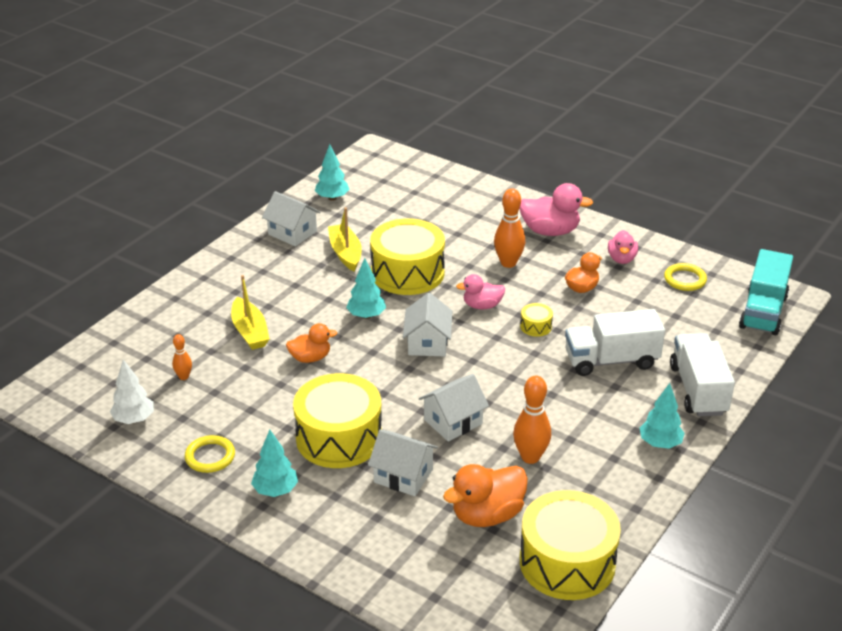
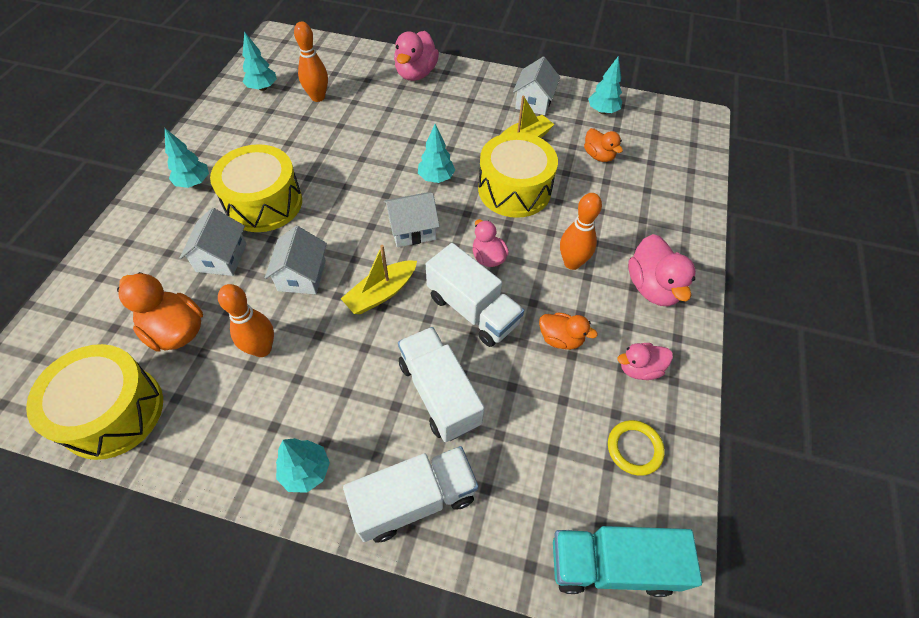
camera: 70 degrees right, 20 degrees up
white tree [110,359,154,424] -> turquoise tree [242,31,277,91]
orange bowling pin [172,334,192,380] -> orange bowling pin [294,21,328,102], size x1.81
yellow ring [185,435,235,473] -> none
yellow boat [231,275,270,350] -> yellow boat moved to [341,245,417,314]
orange duck [286,323,337,363] -> orange duck moved to [584,128,623,162]
white house [419,374,489,442] -> white house turned 60 degrees clockwise [265,226,327,294]
yellow drum [520,303,553,337] -> white truck [426,243,524,347]
none -> pink duck [394,31,439,81]

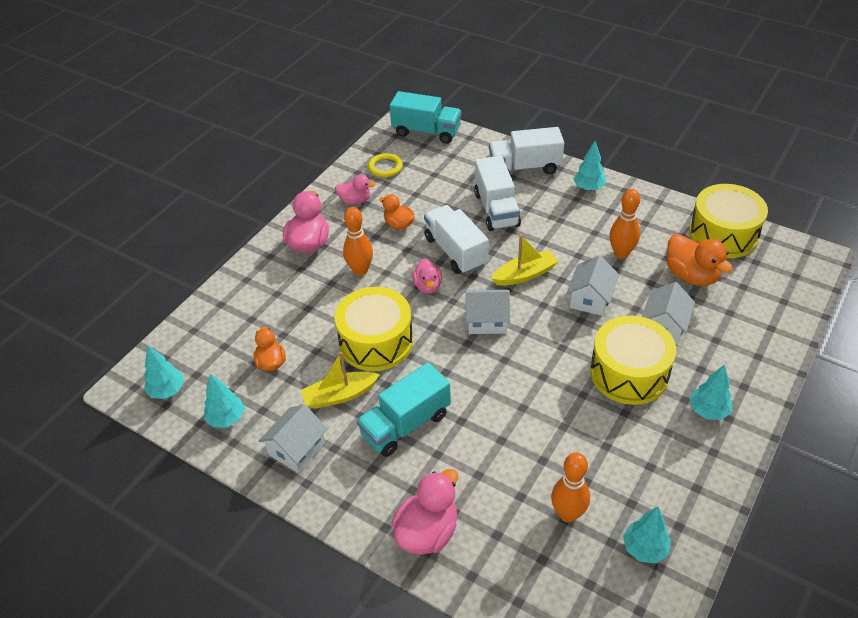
camera: 160 degrees left, 10 degrees down
turquoise tree [418,124,455,183] -> turquoise tree moved to [144,346,184,399]
none -> turquoise truck [357,362,451,457]

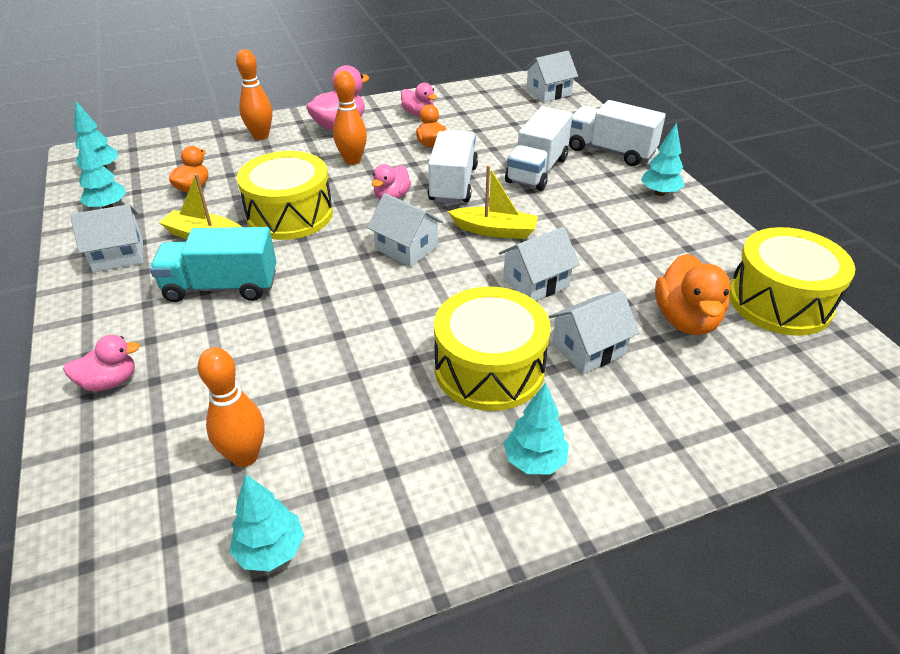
camera: 35 degrees right, 5 degrees down
yellow ring [368,153,403,177] -> none
turquoise truck [390,91,461,144] -> white house [524,51,578,102]
pink duck [391,469,458,555] -> pink duck [63,335,140,391], size x0.62
orange bowling pin [610,189,640,259] -> orange bowling pin moved to [236,49,272,140]

